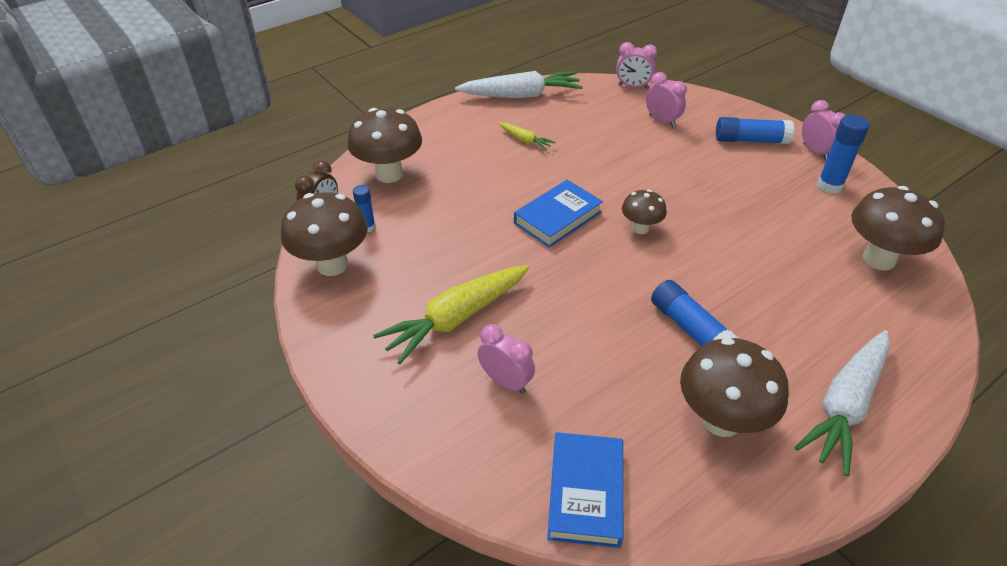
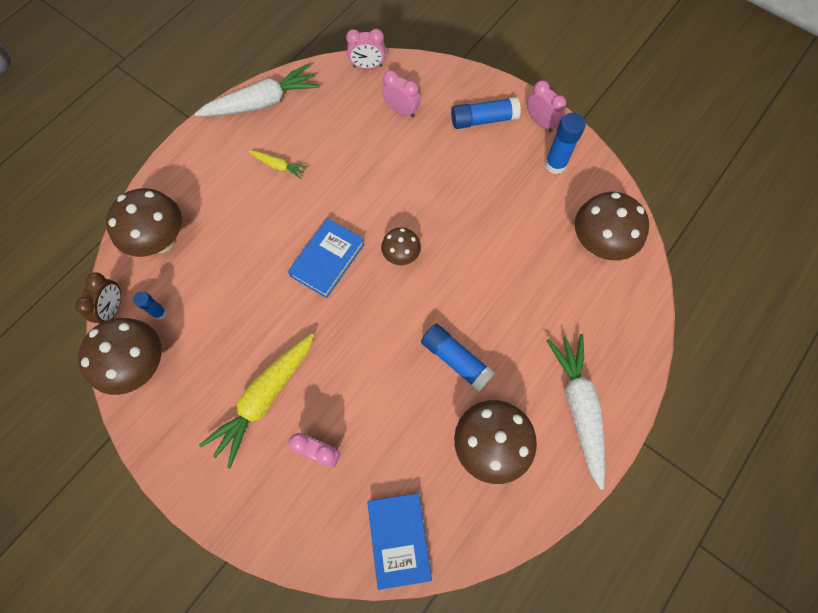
camera: 15 degrees left, 25 degrees up
white carrot [795,330,890,476] -> white carrot turned 150 degrees clockwise [546,334,605,490]

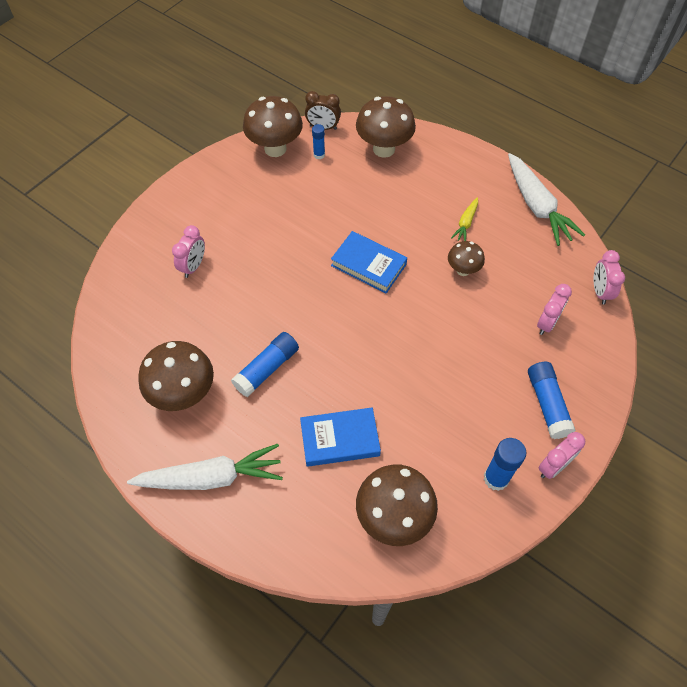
camera: 90 degrees right, 10 degrees down
yellow carrot [199,333,314,468] -> none
blue book [367,493,432,590] -> blue book moved to [300,408,381,467]
brown mushroom [381,227,421,265] -> brown mushroom moved to [448,241,485,276]

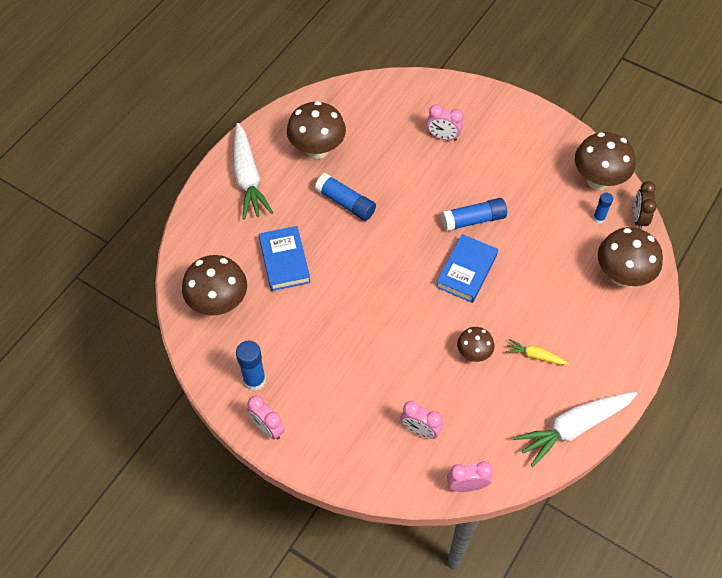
camera: 85 degrees right, 0 degrees up
blue glue stick [528,362,576,439] -> blue glue stick moved to [441,198,507,231]

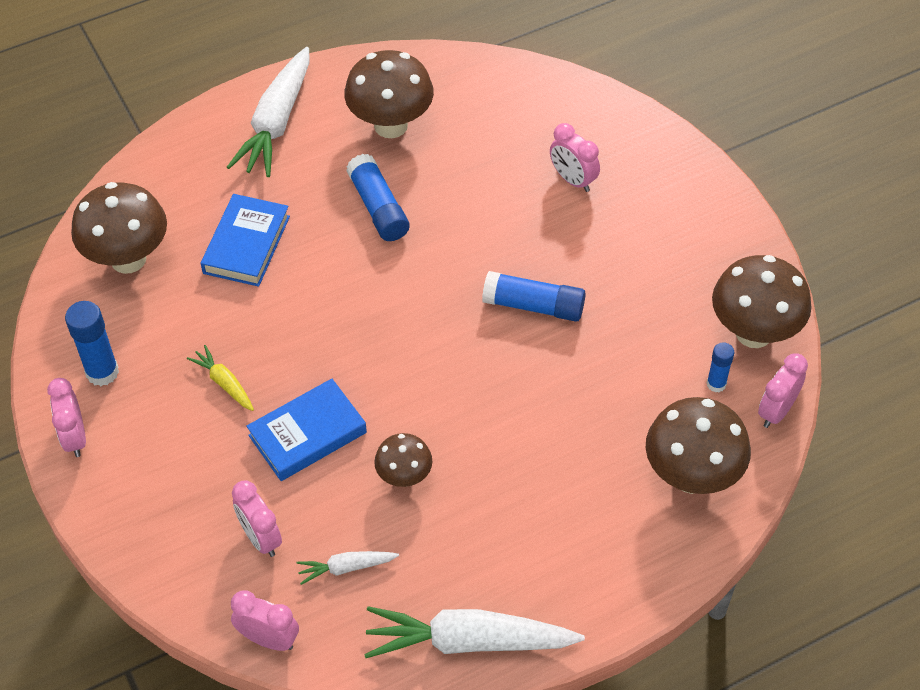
camera: 30 degrees right, 5 degrees down
blue book [436,234,498,303] -> blue book moved to [246,379,367,481]
yellow carrot [505,339,569,365] -> yellow carrot moved to [187,345,254,411]
brown clock [633,181,657,229] -> pink clock [758,353,808,428]
none -> white carrot [296,551,399,585]

